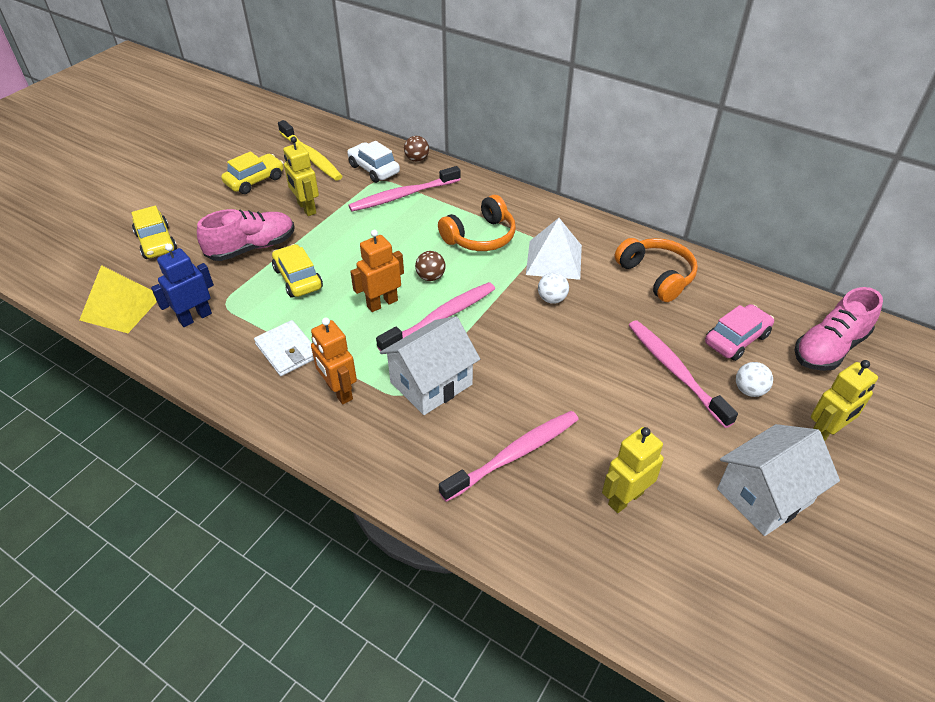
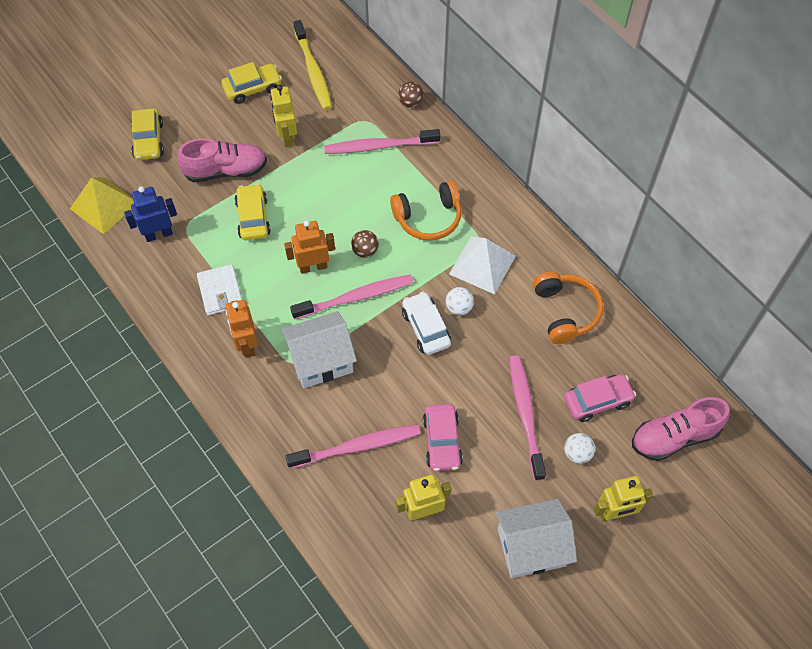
camera: 20 degrees right, 15 degrees up
white car [347,141,400,183] -> white car moved to [402,292,451,355]
none -> pink car [423,404,463,471]

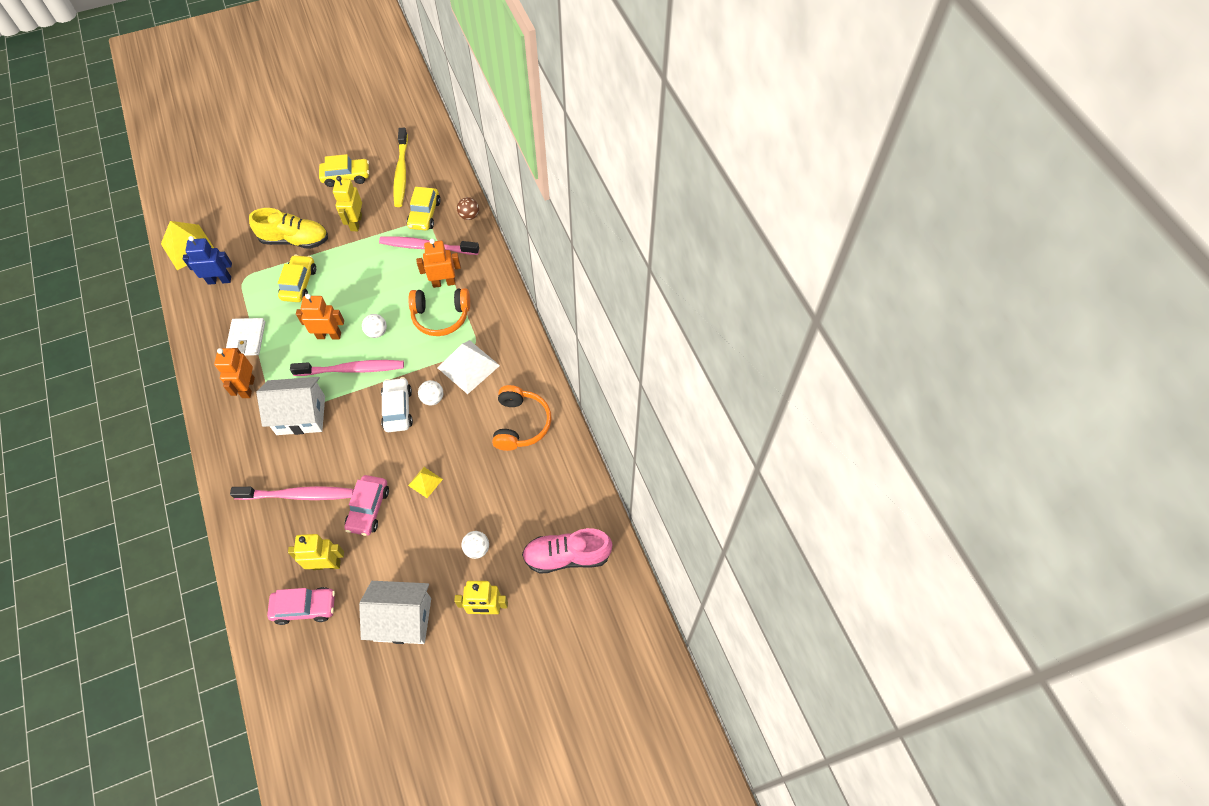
camera: 15 degrees right, 0 degrees up
yellow car [131,108,164,160] -> yellow car moved to [407,187,441,231]
pink shoe [177,138,267,182] -> yellow shoe [249,208,328,249]
brown ball [351,230,379,258] -> white ball [362,314,387,338]
pink toothbrush [509,355,546,481] -> none
pink car [564,374,636,422] -> pink car moved to [267,587,335,625]
none -> yellow pyramid [408,467,443,498]
none -> orange robot [416,239,461,288]

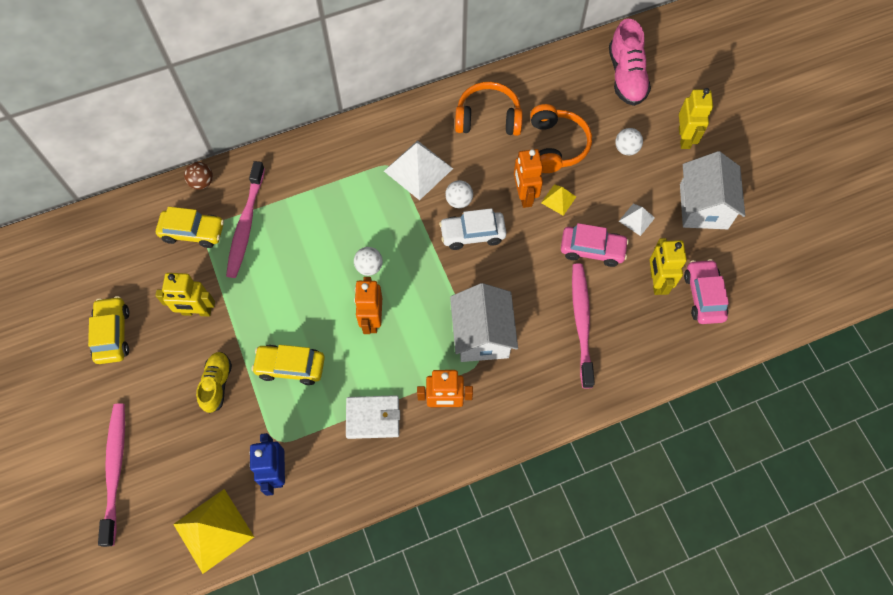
camera: 90 degrees left, 5 degrees up
yellow shoe [249,208,328,249] -> yellow shoe [196,352,232,413], size x0.64
pink toothbrush [290,360,404,376] -> pink toothbrush moved to [98,403,125,547]
yellow toothbrush [393,128,408,207] -> none
orange headphones [408,288,470,336] -> orange headphones moved to [530,104,592,173]
orange robot [416,239,461,288] -> orange robot moved to [514,149,543,208]
none -> white pyramid [619,203,655,236]

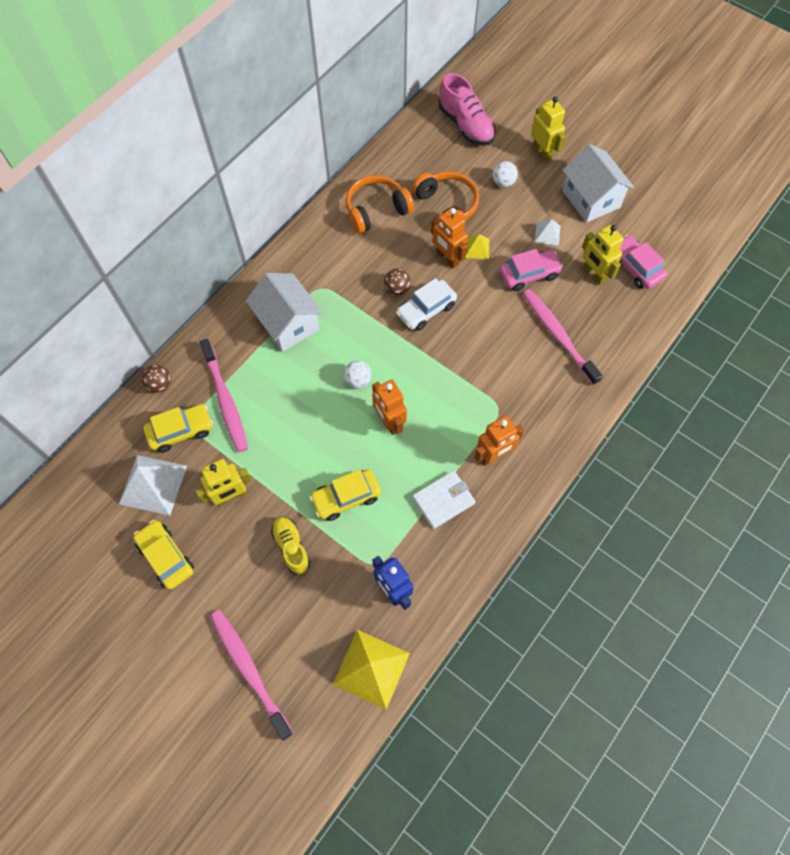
camera: 30 degrees left, 0 degrees up
white pyramid [384,140,453,200] -> white pyramid moved to [119,455,187,516]
white ball [445,180,473,208] -> brown ball [384,268,411,295]
white house [450,283,518,362] -> white house moved to [246,273,323,352]

